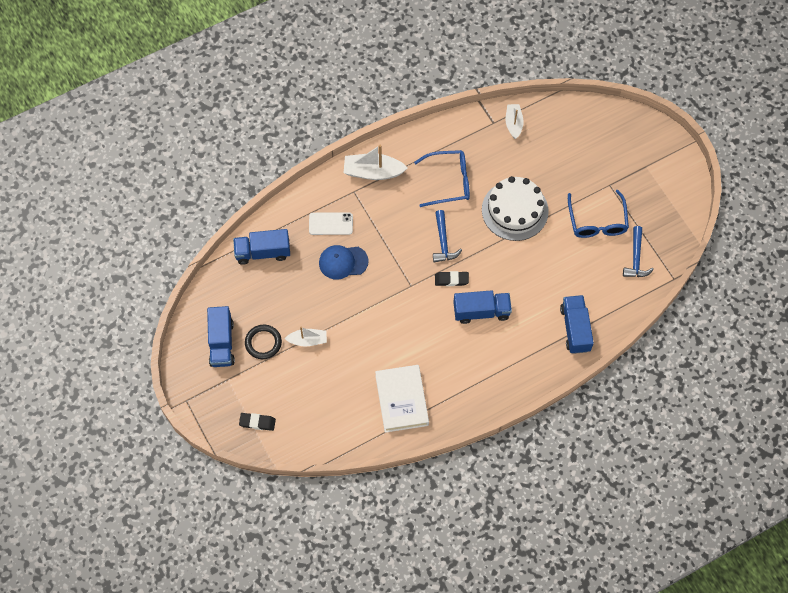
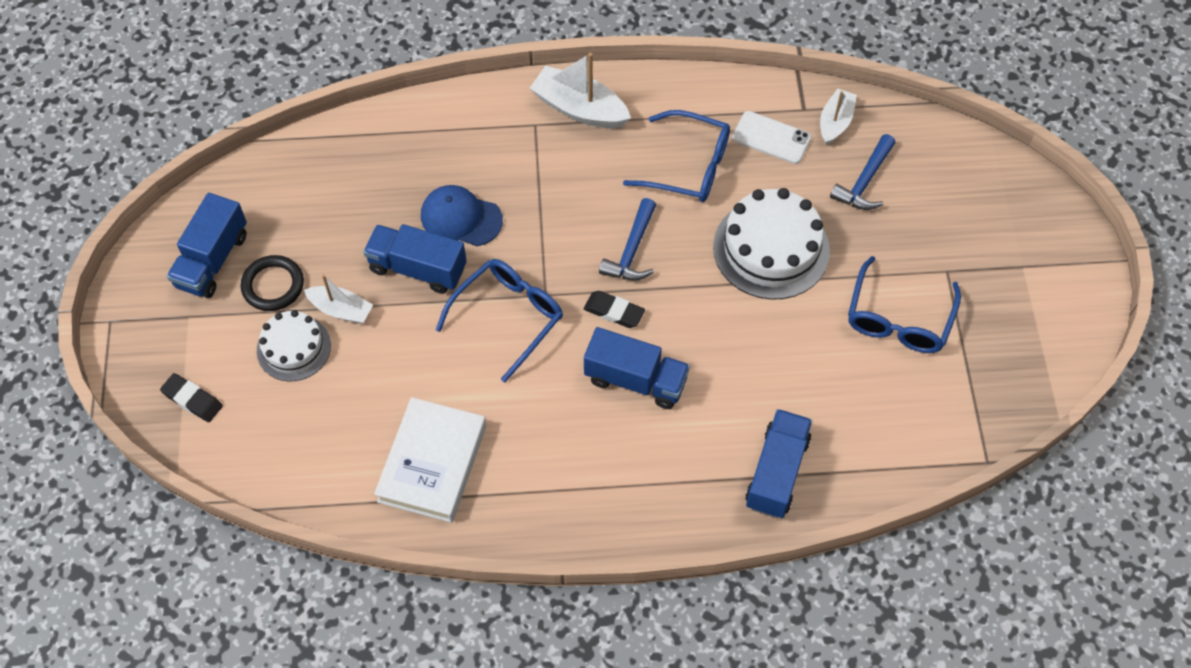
camera: 25 degrees right, 5 degrees down
blue truck [233,229,290,265] -> blue truck moved to [363,224,467,294]
white phone [309,212,353,235] -> white phone moved to [732,111,811,164]
blue hammer [623,226,654,277] -> blue hammer moved to [830,134,896,210]
none -> white cake [257,310,331,382]
none -> blue glasses [435,259,563,382]

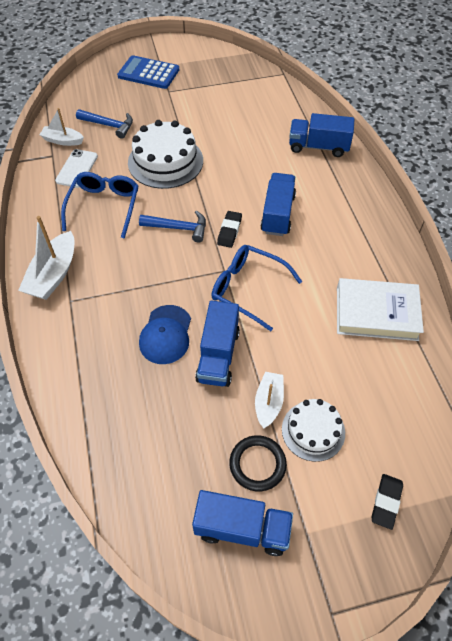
camera: 100 degrees left, 5 degrees down
blue glasses [848,256,961,353] -> none
none -> blue calculator [117,55,179,89]

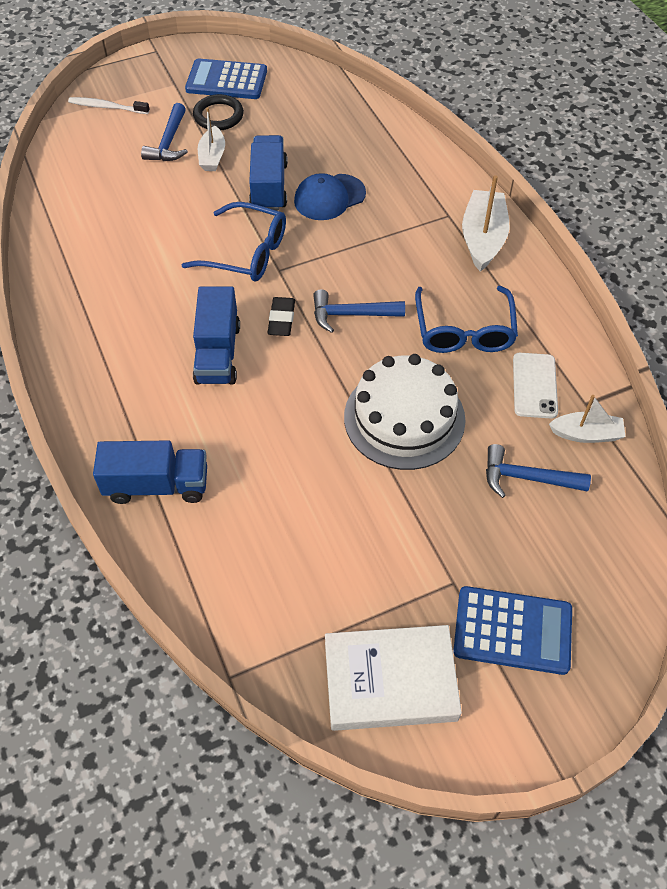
camera: 170 degrees right, 0 degrees up
blue cap [139,305,191,364] -> blue cap turned 120 degrees counterclockwise [294,173,366,220]
blue truck [192,490,293,556] -> blue calculator [185,58,267,99]
white cake [282,399,345,462] -> blue hammer [141,103,188,161]
white book [337,278,424,341] -> white book moved to [325,625,462,731]
black eraser [372,474,403,530] -> white toothbrush [68,97,150,114]

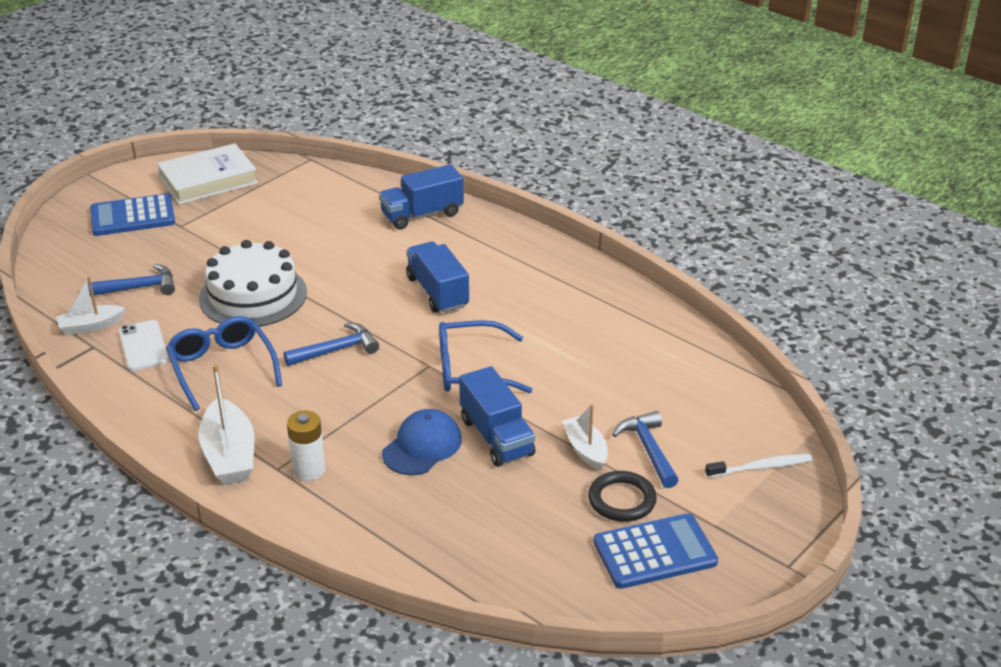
camera: 155 degrees right, 20 degrees down
black eraser [268,297,295,336] -> none
none -> white battery [287,411,325,481]

